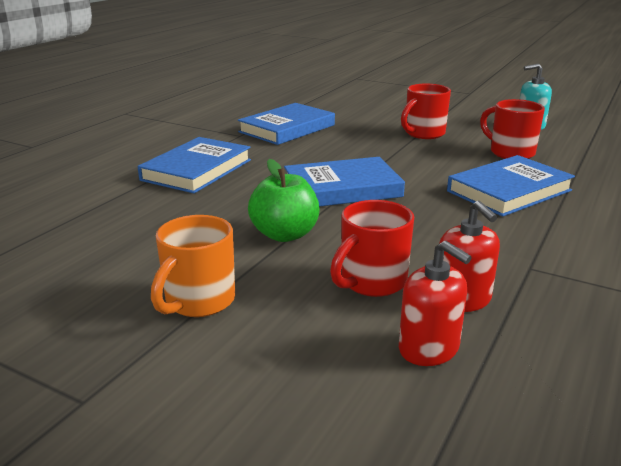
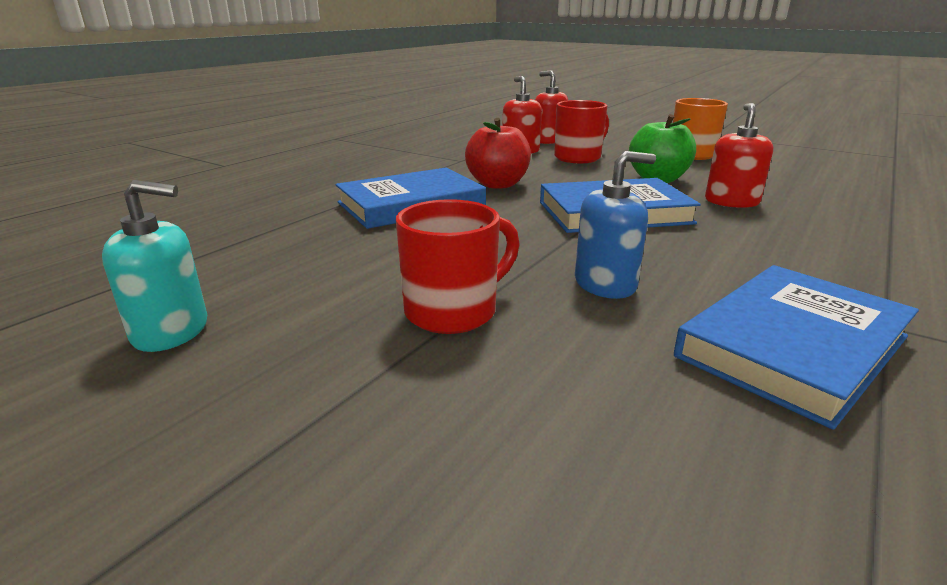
camera: 175 degrees left, 0 degrees up
blue book [138,137,251,193] -> none
red mug [480,99,545,159] -> none
none -> red apple [465,118,531,189]
none -> blue soap dispenser [575,151,656,299]
none -> red soap dispenser [705,103,773,208]

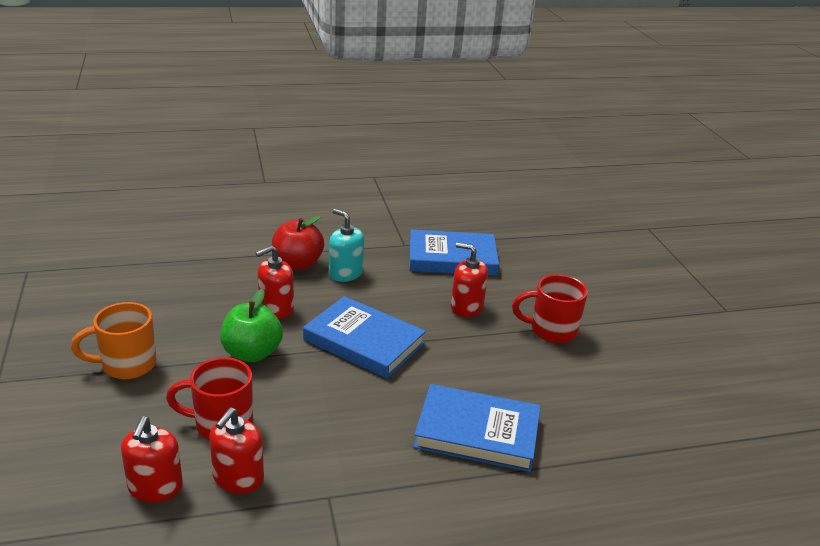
camera: 140 degrees left, 5 degrees up
turquoise soap dispenser [102,180,207,352] -> turquoise soap dispenser moved to [329,209,364,282]
red apple [465,118,531,189] -> red apple moved to [272,216,324,270]
blue soap dispenser [575,151,656,299] -> red soap dispenser [451,242,488,317]

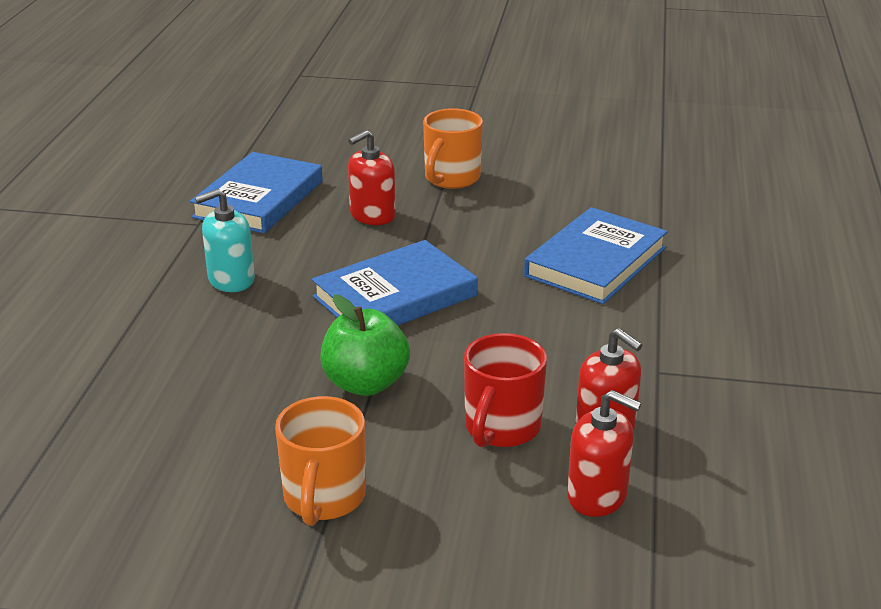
camera: 65 degrees left, 0 degrees up
red soap dispenser [256,246,294,319] -> none
red apple [272,216,324,270] -> none
red mug [512,274,588,343] -> orange mug [423,108,483,189]

